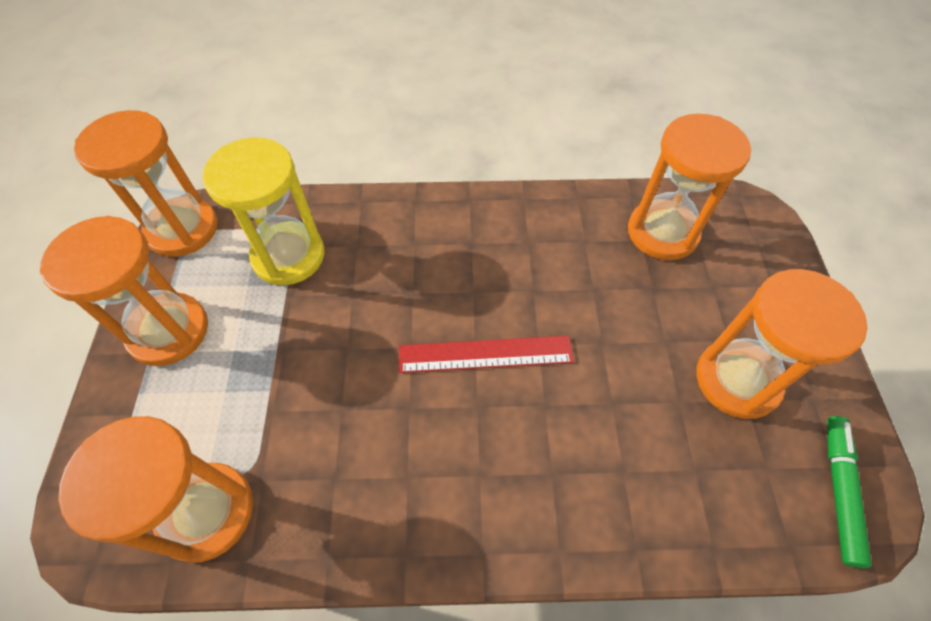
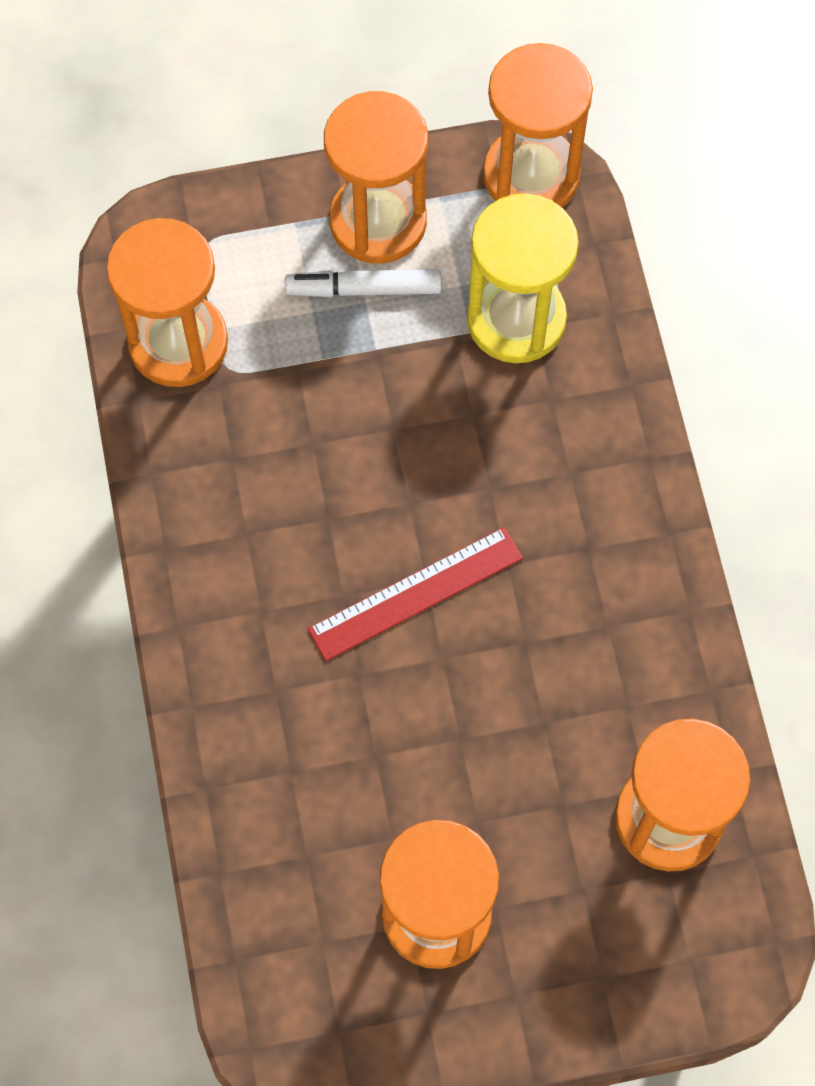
camera: 80 degrees right, 10 degrees up
red ruler [399,336,574,373] -> red ruler turned 75 degrees clockwise [308,527,523,661]
green marker [827,416,872,568] -> none
none -> white marker [285,269,442,297]

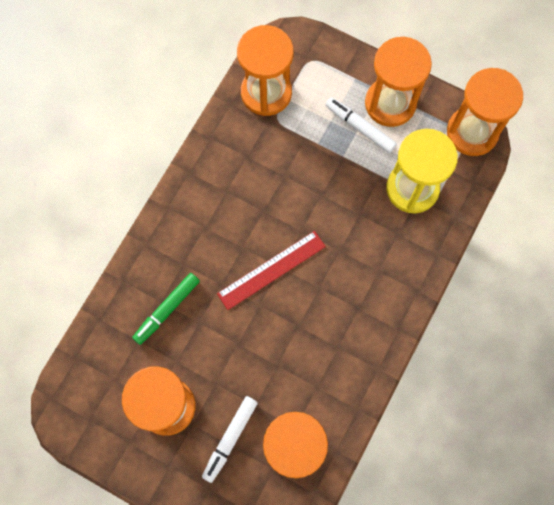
camera: 40 degrees right, 5 degrees up
red ruler [308,527,523,661] -> red ruler turned 45 degrees counterclockwise [217,231,326,310]
none -> green marker [132,273,200,345]
none -> white marker [202,396,258,483]

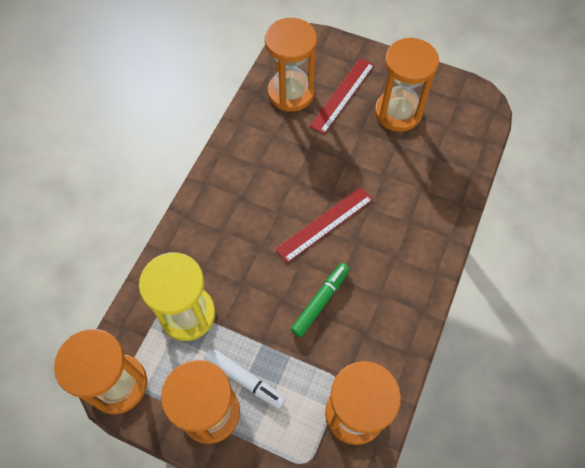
camera: 175 degrees right, 10 degrees down
green marker [132,273,200,345] -> green marker moved to [291,263,350,337]
white marker [202,396,258,483] -> red ruler [309,58,374,134]

